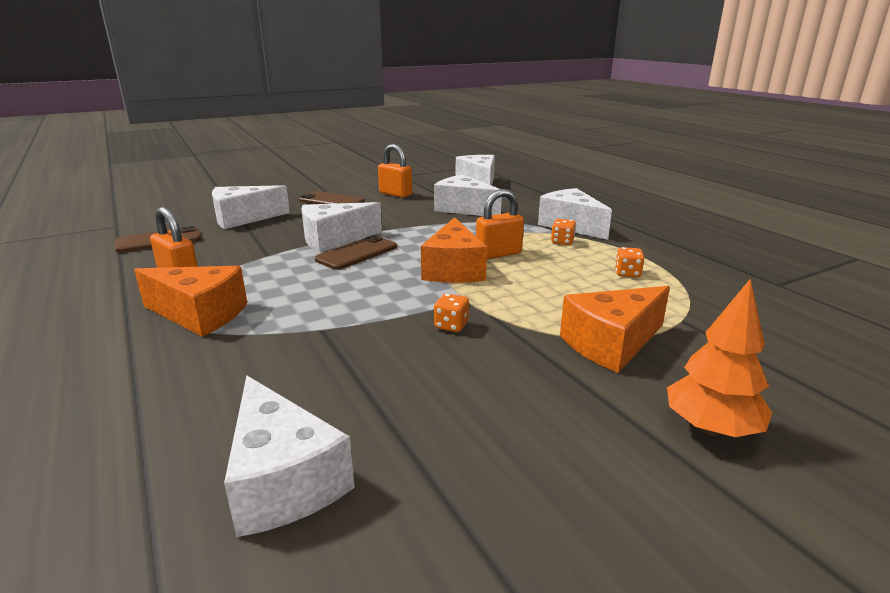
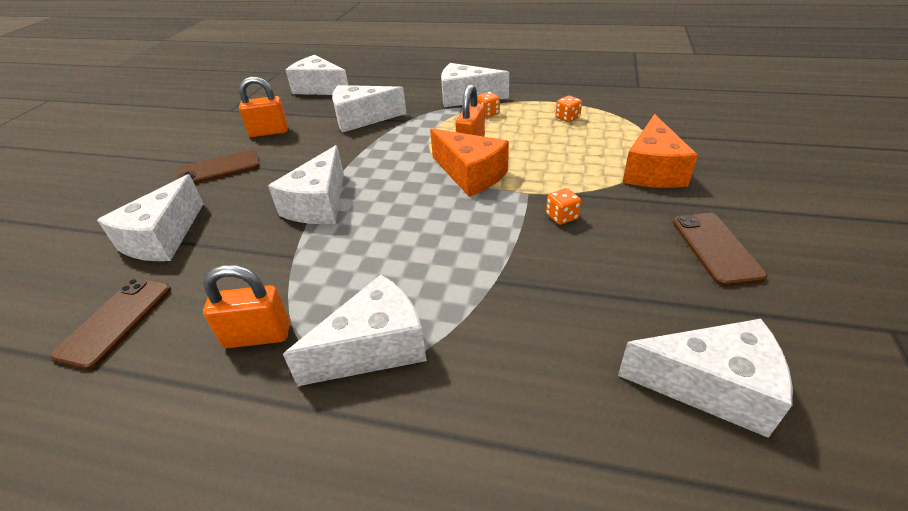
camera: 45 degrees left, 15 degrees up
orange cheese [134,266,247,337] -> white cheese [283,275,427,386]
brown phone [315,235,397,270] -> brown phone moved to [673,213,767,287]
orange tree [667,278,772,437] -> none

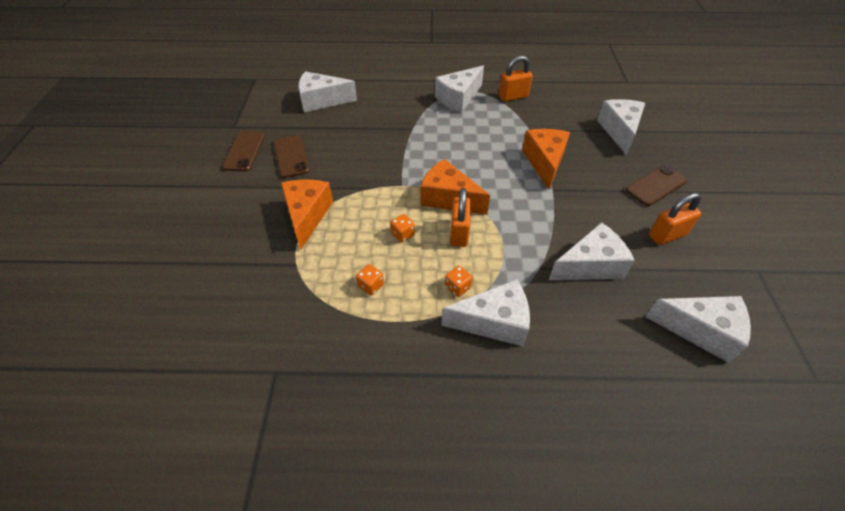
camera: 165 degrees right, 10 degrees up
brown phone [50,278,171,370] -> brown phone moved to [222,131,265,171]
white cheese [268,145,344,224] -> orange cheese [522,129,570,189]
orange dice [546,188,581,225] -> orange dice moved to [390,214,415,242]

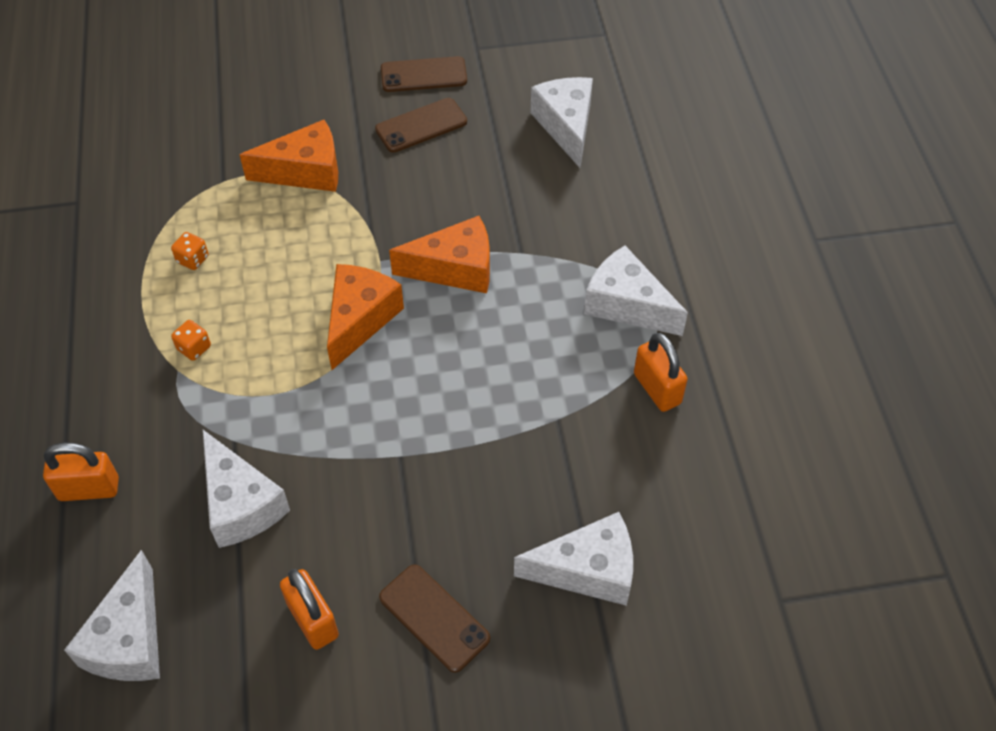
camera: 80 degrees right, 5 degrees up
orange dice [390,214,415,242] -> none
white cheese [441,279,530,346] -> none
orange padlock [450,188,471,247] -> orange padlock moved to [43,443,119,501]
orange cheese [522,129,570,189] -> orange cheese moved to [389,216,490,293]

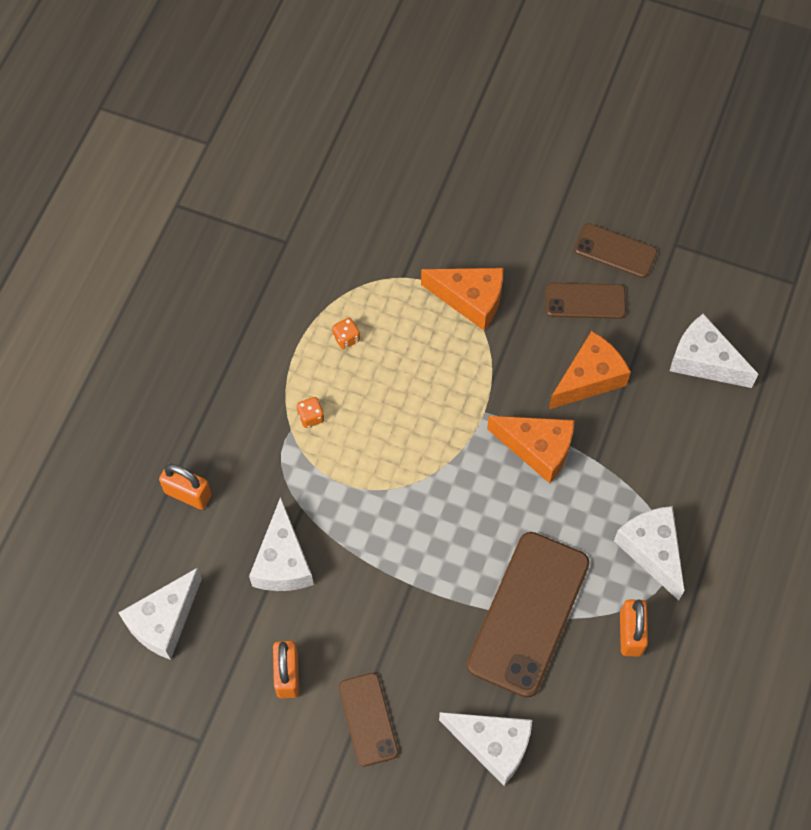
camera: 30 degrees right, 10 degrees up
orange cheese [327,264,404,370] -> orange cheese moved to [549,331,631,409]
white cheese [530,77,593,168] -> white cheese turned 75 degrees counterclockwise [670,313,758,388]
none -> brown phone [467,532,590,698]

